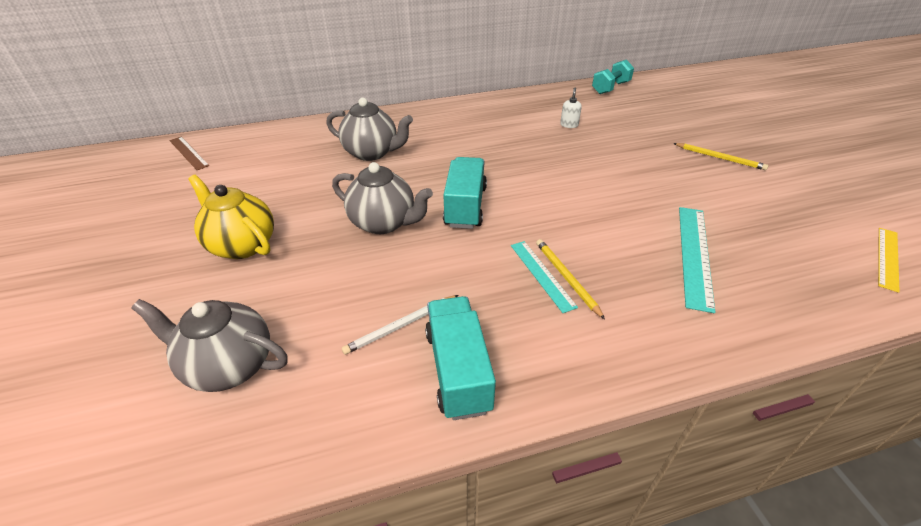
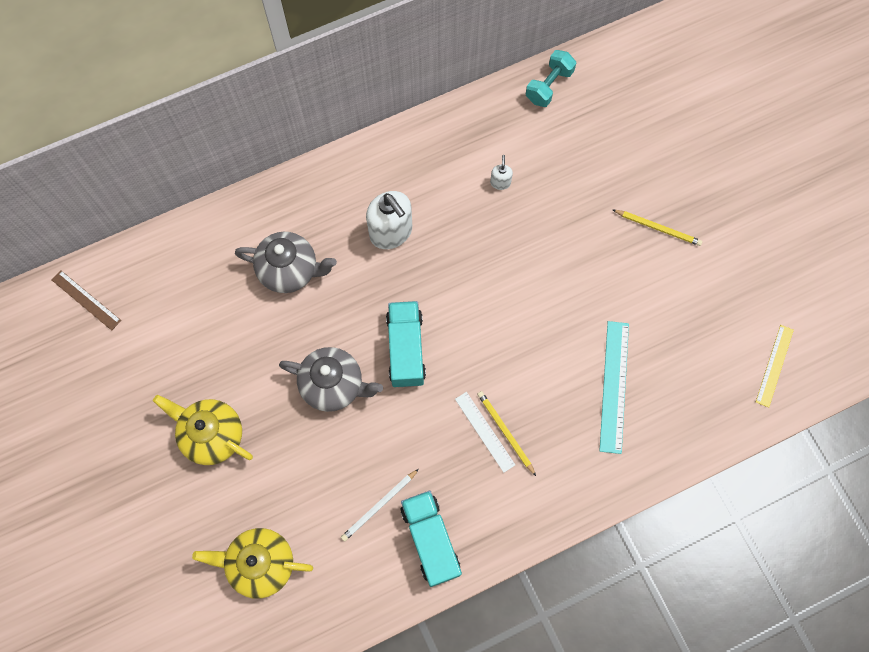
camera: 10 degrees left, 30 degrees up
grey teapot [131,299,288,392] -> yellow teapot [192,528,313,599]
turquoise ruler [511,241,578,313] -> white ruler [455,392,515,473]
none -> white soap dispenser [366,191,412,249]

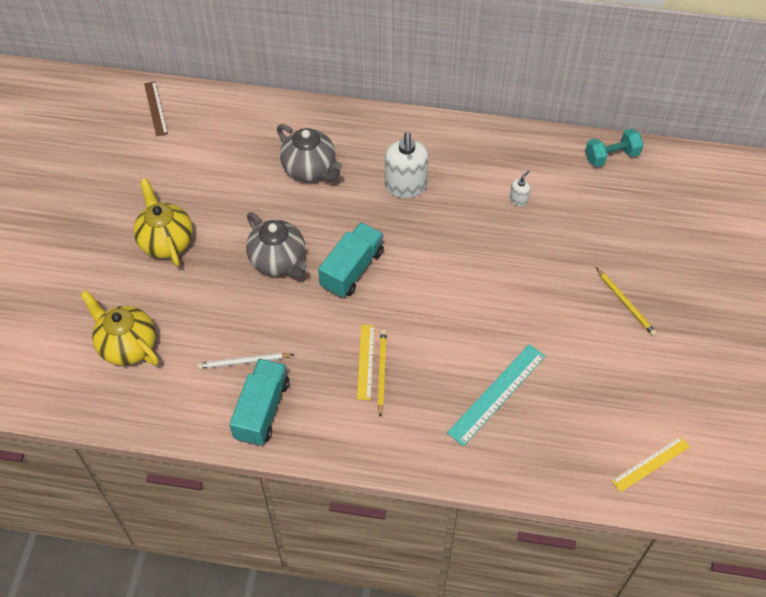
camera: 35 degrees right, 15 degrees down
white ruler [455,392,515,473] -> yellow ruler [357,325,375,400]

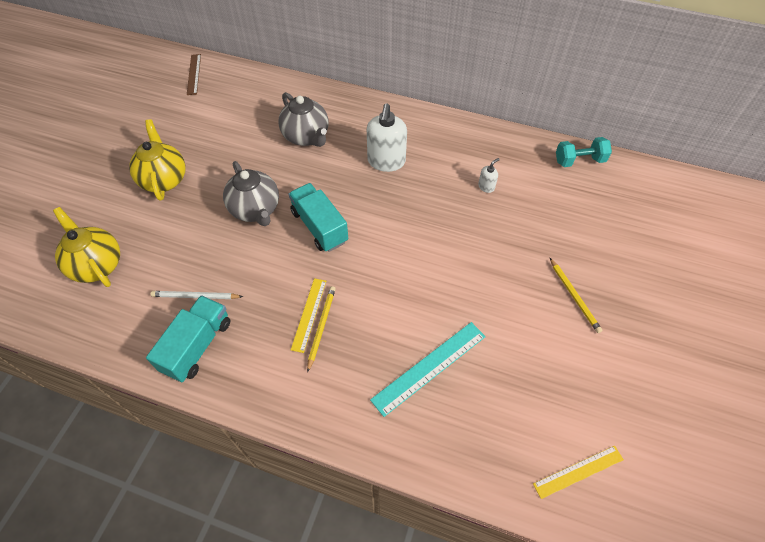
camera: 10 degrees right, 0 degrees up
turquoise truck [318,222,384,298] -> turquoise truck turned 75 degrees counterclockwise [288,183,348,252]

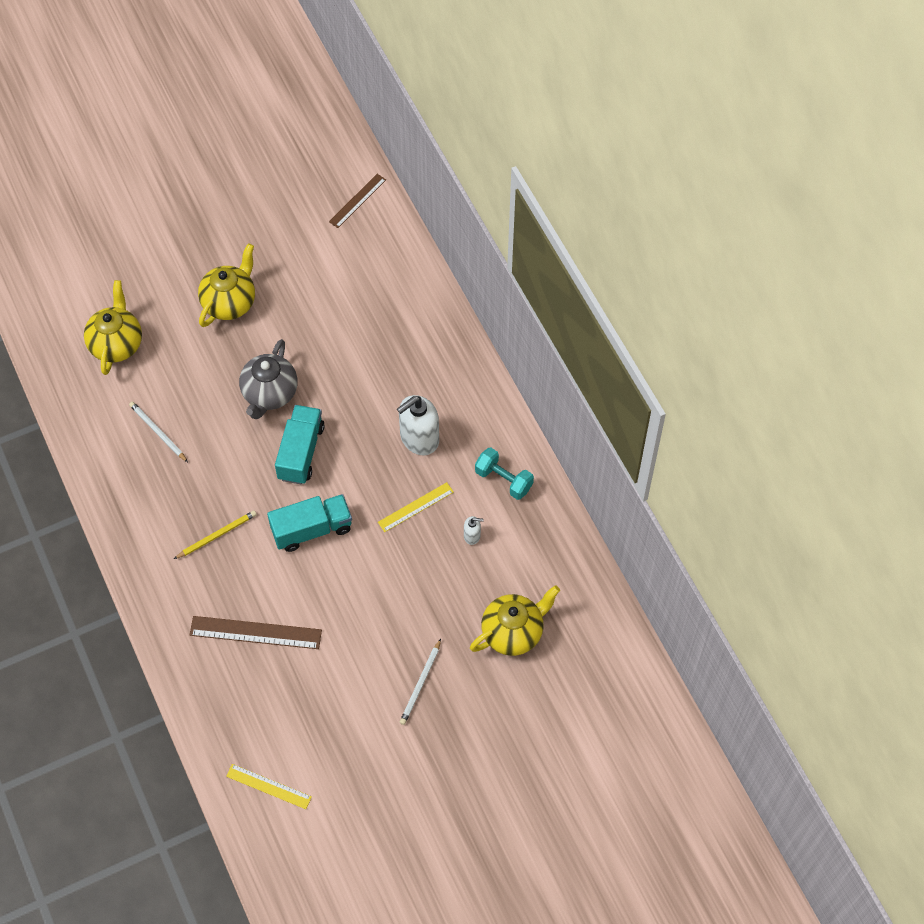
camera: 45 degrees right, 5 degrees up
turquoise truck [146,295,230,382] -> turquoise truck moved to [267,494,352,552]
grey teapot [278,92,328,147] -> none
yellow ruler [291,278,326,353] -> yellow ruler moved to [378,482,454,532]
turquoise ruler [370,322,486,417] -> brown ruler [190,616,322,649]
yellow pencil [550,258,603,333] -> white pencil [400,639,441,725]
turquoise dumbbell [556,137,612,167] -> turquoise dumbbell moved to [475,447,534,500]
none -> yellow teapot [470,585,560,656]

